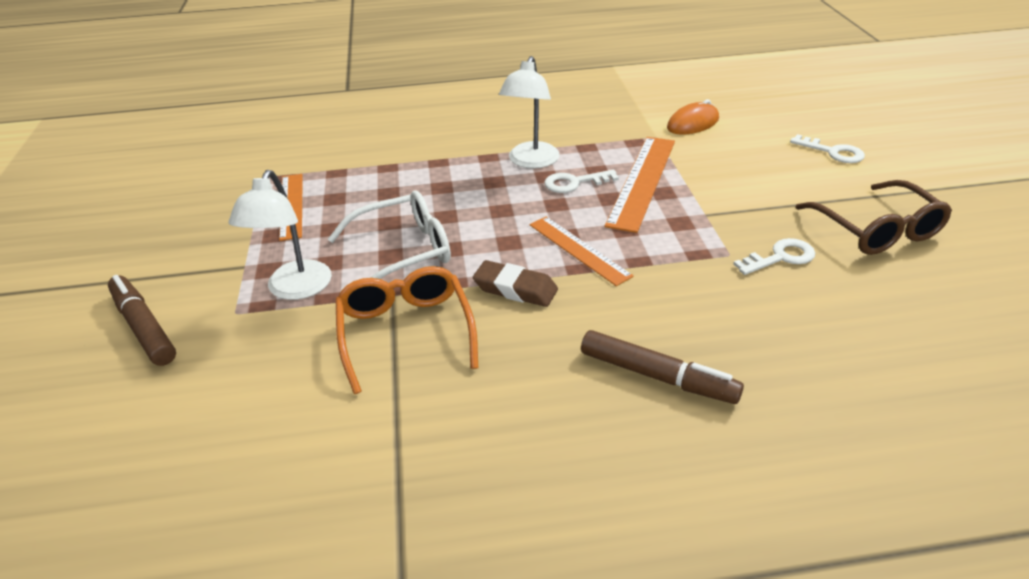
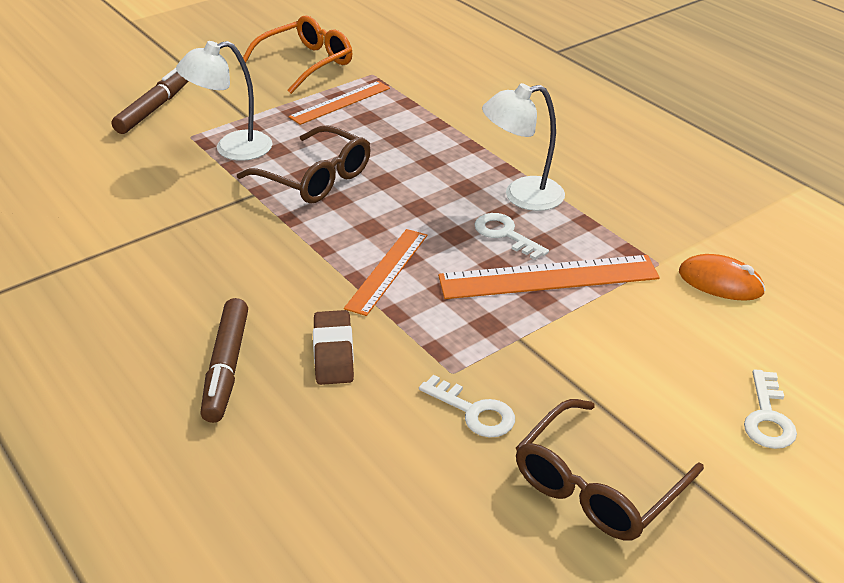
camera: 60 degrees right, 0 degrees up
white glasses [328,191,451,279] -> brown glasses [237,125,370,203]
orange glasses [336,266,478,394] -> orange glasses moved to [239,15,352,94]
brown eraser [473,260,558,307] -> brown eraser moved to [313,310,354,385]

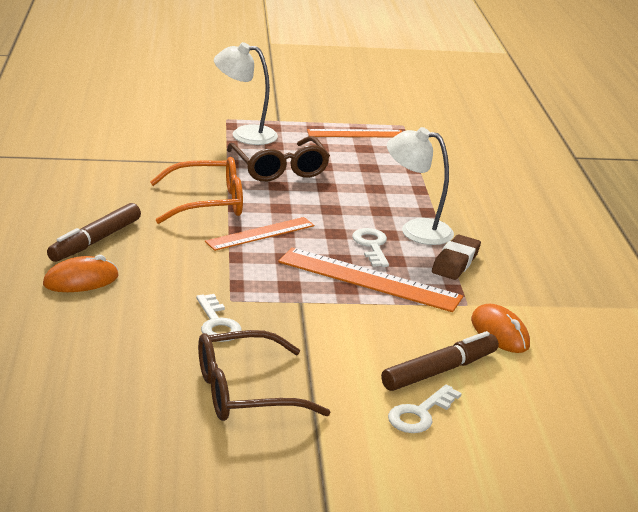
camera: 30 degrees right, 10 degrees down
brown marker [111,68,189,134] -> brown marker moved to [381,331,499,391]
orange glasses [239,15,352,94] -> orange glasses moved to [150,157,243,224]
brown eraser [313,310,354,385] -> brown eraser moved to [432,235,481,280]
none -> orange mouse [43,255,119,292]

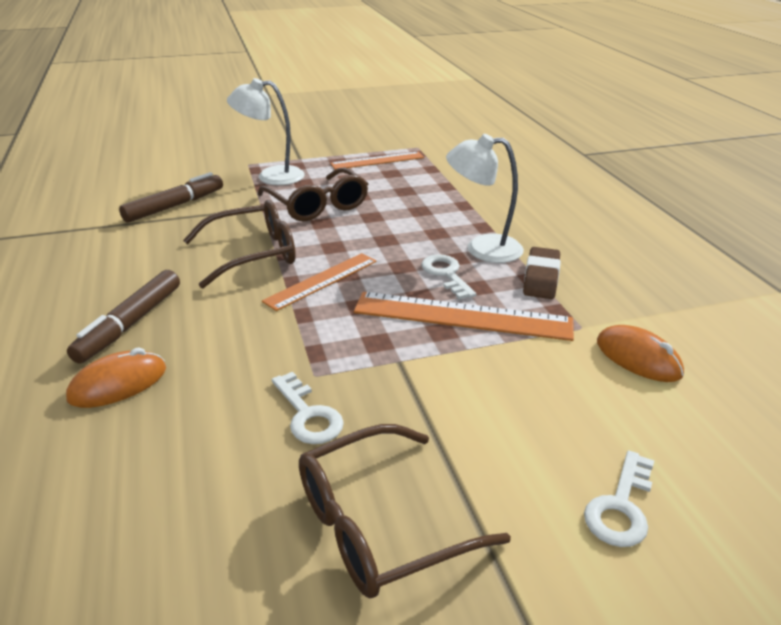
camera: 10 degrees left, 5 degrees up
orange glasses [150,157,243,224] -> brown glasses [183,200,296,288]
brown marker [381,331,499,391] -> brown marker moved to [119,172,223,223]

